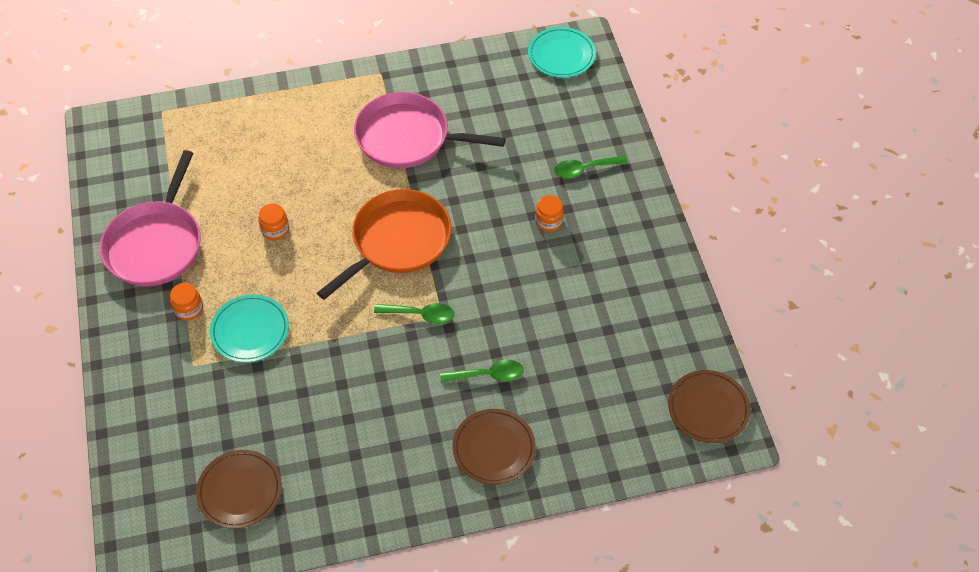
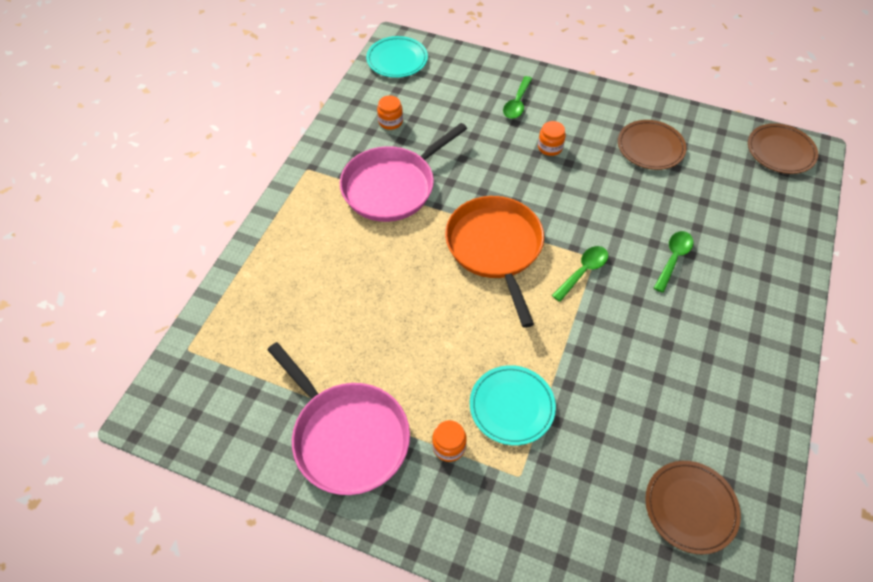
camera: 55 degrees left, 0 degrees up
orange jar [258,203,289,240] -> orange jar moved to [377,95,403,130]
brown plate [453,409,536,485] -> brown plate moved to [618,120,686,170]

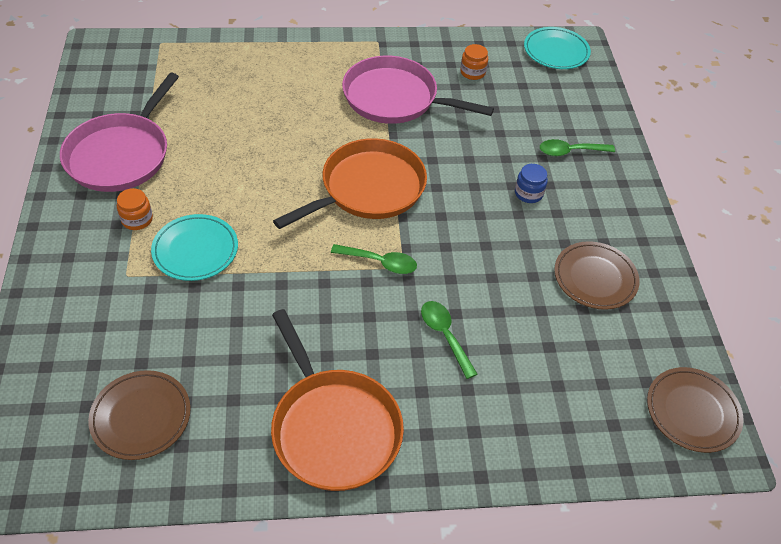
camera: 60 degrees right, 5 degrees down
orange jar [538,121,566,156] -> blue jar [515,164,548,203]
green spoon [654,231,694,293] -> green spoon turned 120 degrees counterclockwise [421,301,477,379]
none -> orange pan [271,309,404,491]

